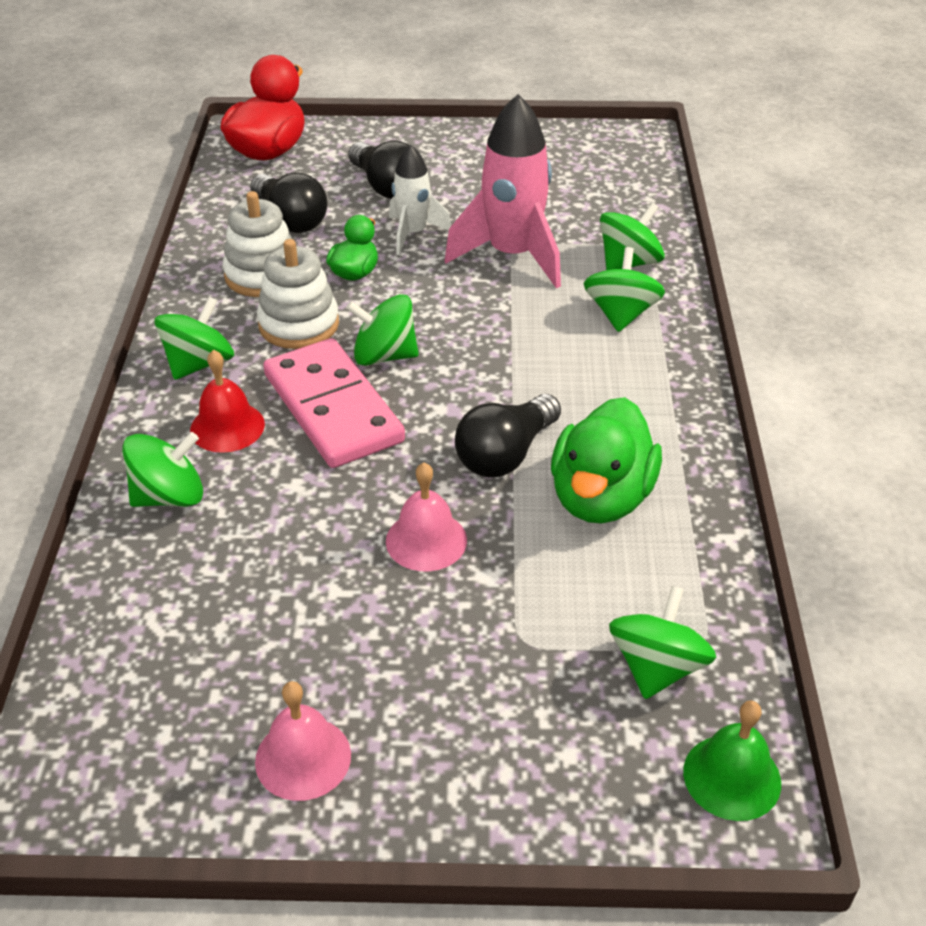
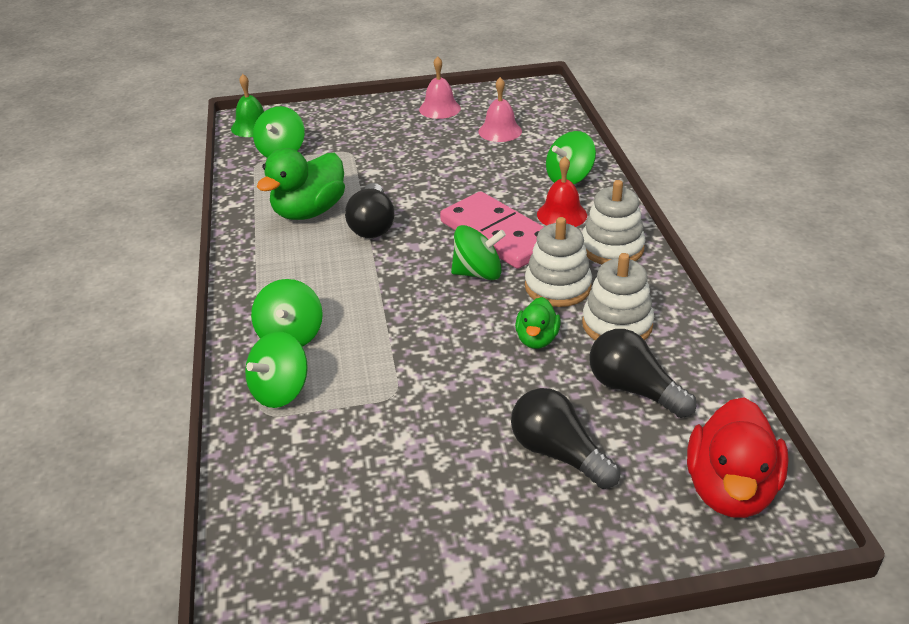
camera: 170 degrees right, 5 degrees down
green spinning top [154,297,234,380] -> white stacking toy [582,180,645,264]
pink bell [386,462,467,571] -> pink bell moved to [478,77,522,142]
white rocket [389,144,451,255] -> none
pink rocket [444,94,561,289] -> none
black light bulb [455,394,561,477] -> black light bulb turned 150 degrees clockwise [345,183,395,238]
green duck [551,397,662,524] -> green duck turned 150 degrees counterclockwise [257,148,345,220]

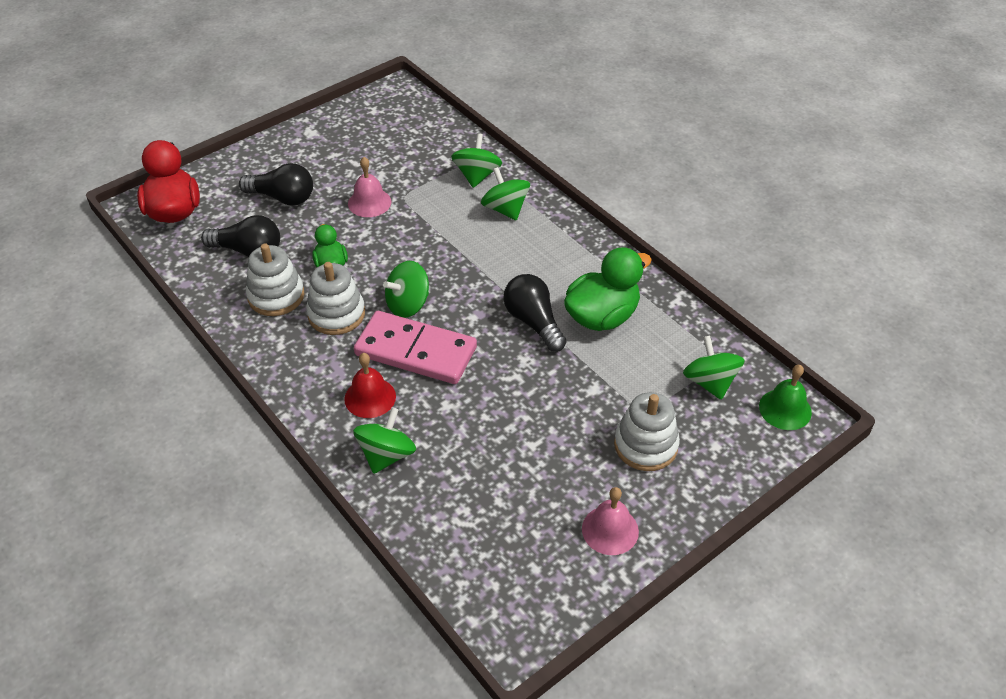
camera: 150 degrees right, 10 degrees up
green duck [257,148,345,220] -> green duck turned 45 degrees clockwise [564,247,652,331]
pink bell [478,77,522,142] -> pink bell moved to [348,157,391,217]
white stacking toy [582,180,645,264] -> white stacking toy moved to [614,392,680,471]

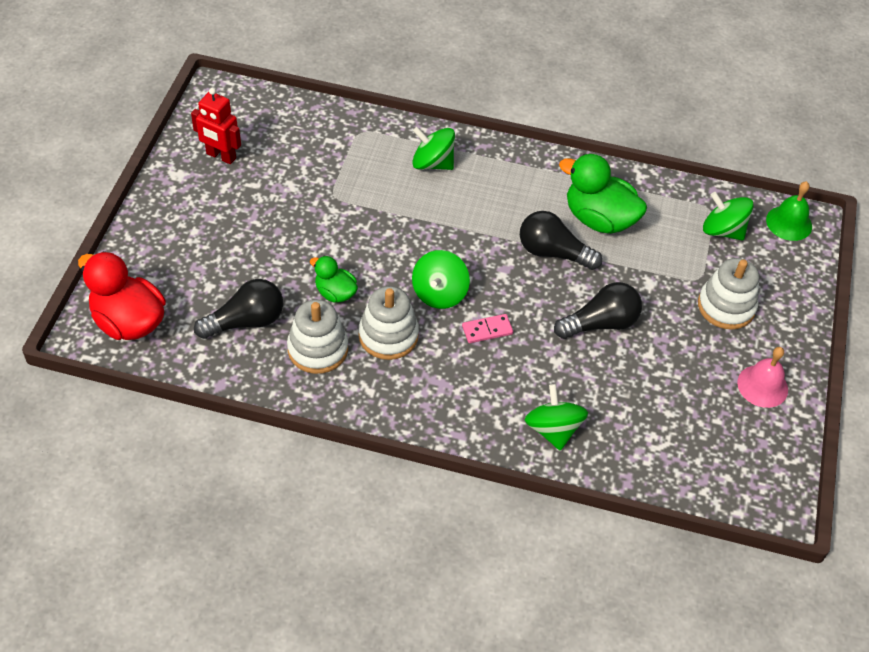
camera: 40 degrees left, 5 degrees up
black light bulb [239,163,313,206] -> black light bulb moved to [554,282,642,339]
red bell [344,353,396,418] -> none
pink bell [348,157,391,217] -> none
pink domino [354,311,477,384] -> pink domino [462,314,513,343], size x0.42
green spinning top [451,133,502,188] -> none
green duck [564,247,652,331] -> green duck turned 75 degrees counterclockwise [559,154,647,234]
none -> red robot [191,88,241,164]

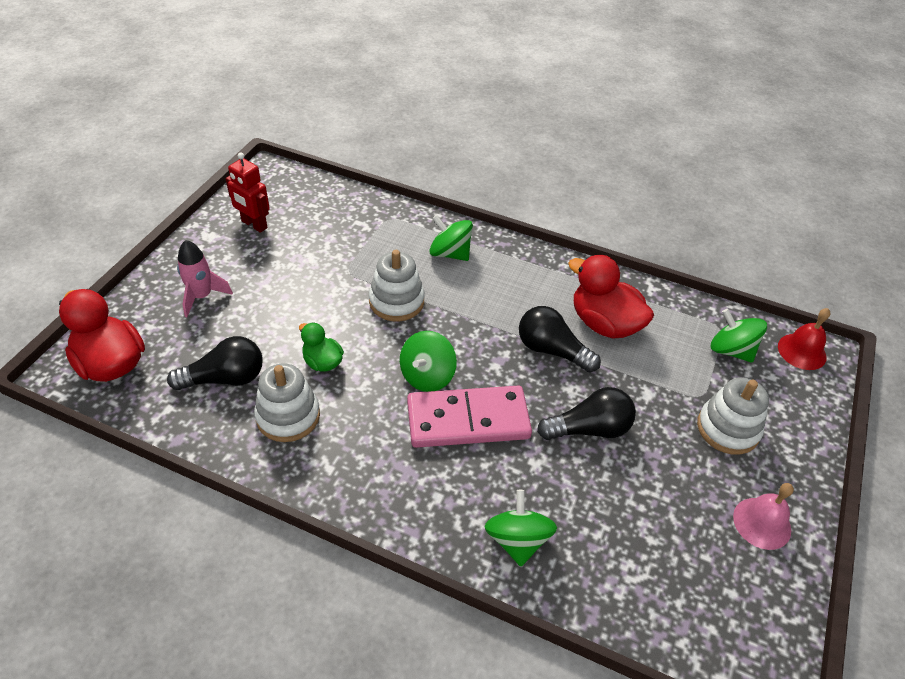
camera: 10 degrees right, 5 degrees down
white stacking toy [359,286,419,360] -> white stacking toy moved to [369,250,425,322]
pink domino [462,314,513,343] -> pink domino [407,386,532,448], size x2.38
green duck [559,154,647,234] -> red duck [568,255,654,339]
green bell [766,181,812,241] -> red bell [778,308,830,370]
none -> pink rocket [177,240,233,317]

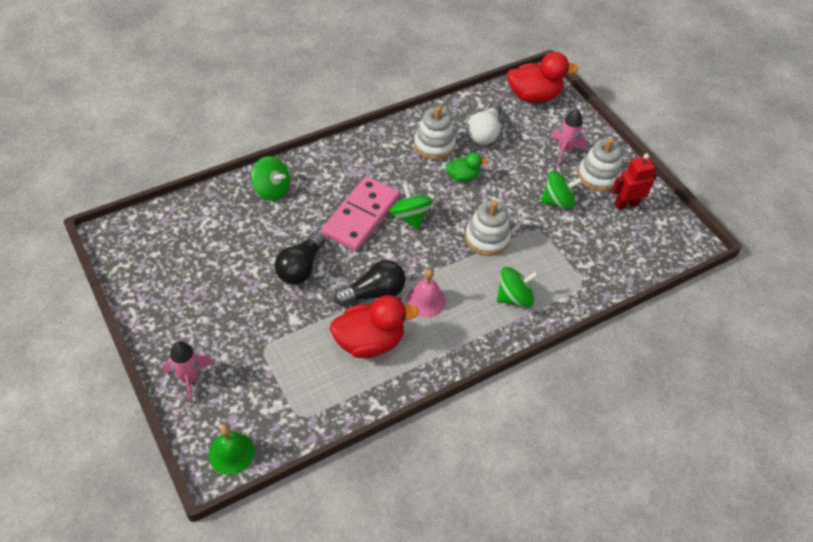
camera: 125 degrees right, 5 degrees up
black light bulb [167,336,263,390] -> white light bulb [467,102,502,145]
white stacking toy [697,377,769,455] -> white stacking toy moved to [578,138,622,192]
green spinning top [710,309,767,363] -> green spinning top moved to [541,171,582,210]
pink bell [733,483,794,550] -> pink bell moved to [406,269,446,317]
red bell [778,308,830,370] -> green bell [209,425,255,475]
none -> pink rocket [163,341,213,403]

